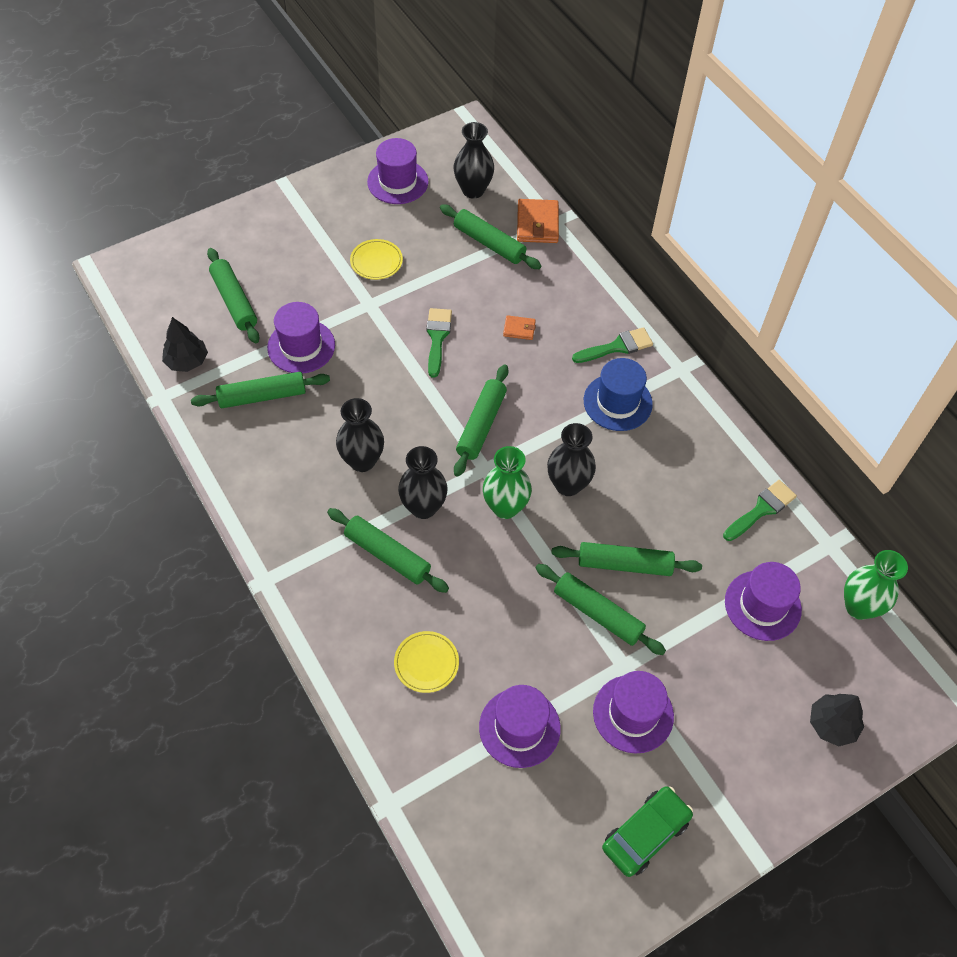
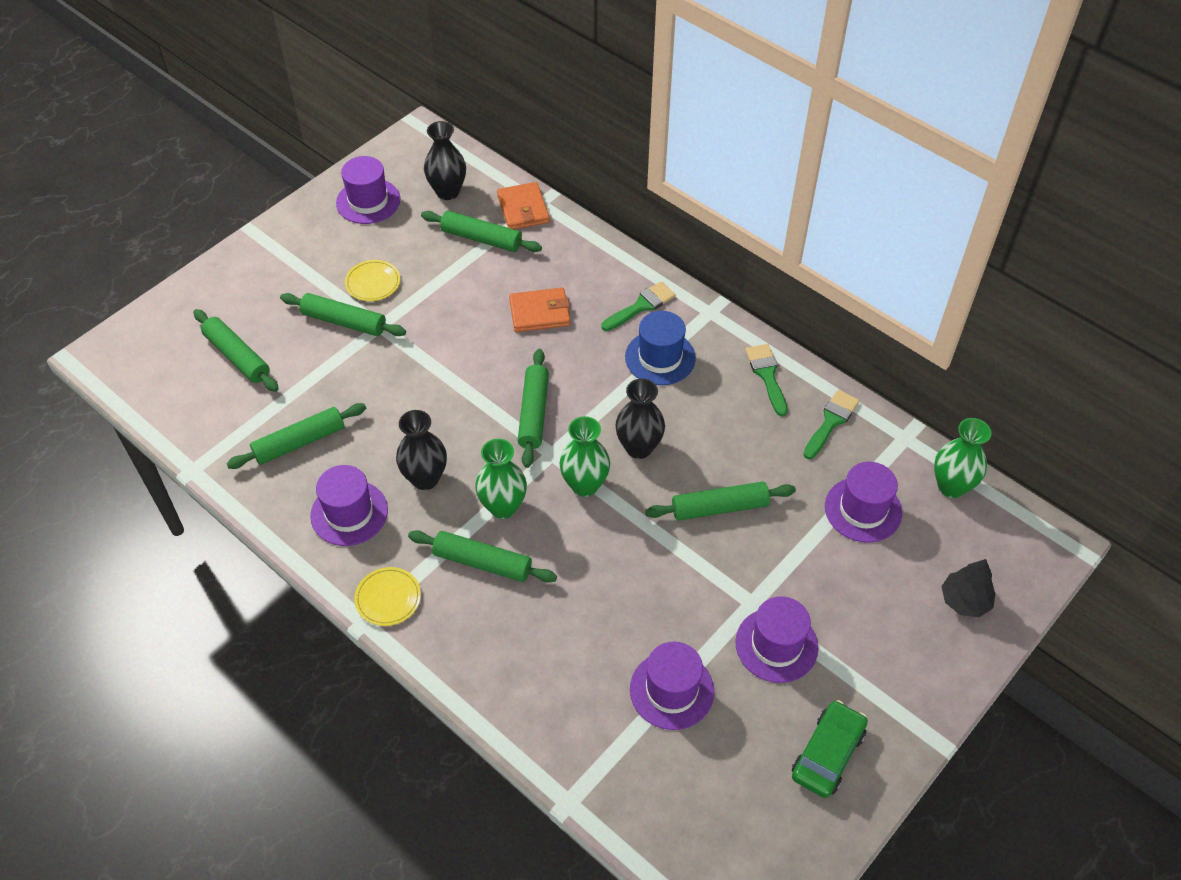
camera: 15 degrees left, 5 degrees down
black tree [162,317,208,372] -> none
purple hat [267,302,335,373] -> purple hat moved to [310,465,388,546]
yellow plate [394,631,459,693] -> yellow plate moved to [354,567,421,626]
black vase [398,446,448,519] -> green vase [475,439,527,519]
green brush [426,308,452,378] -> green brush moved to [746,344,788,416]
orange wallet [503,315,536,340] -> orange wallet [509,288,570,332], size x1.82
green rolling pin [536,564,666,655] -> green rolling pin moved to [280,293,406,336]

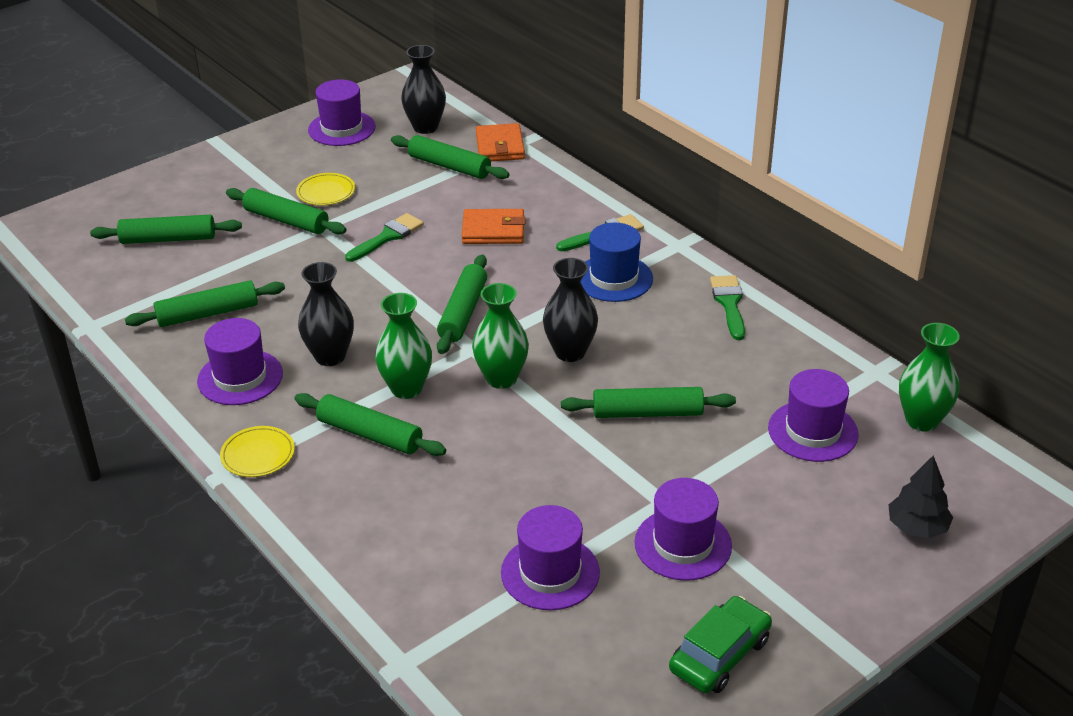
camera: 10 degrees right, 15 degrees down
green rolling pin [193,309,279,392] -> green rolling pin turned 60 degrees counterclockwise [90,215,242,244]
green brush [803,390,860,459] -> green brush moved to [345,213,424,262]

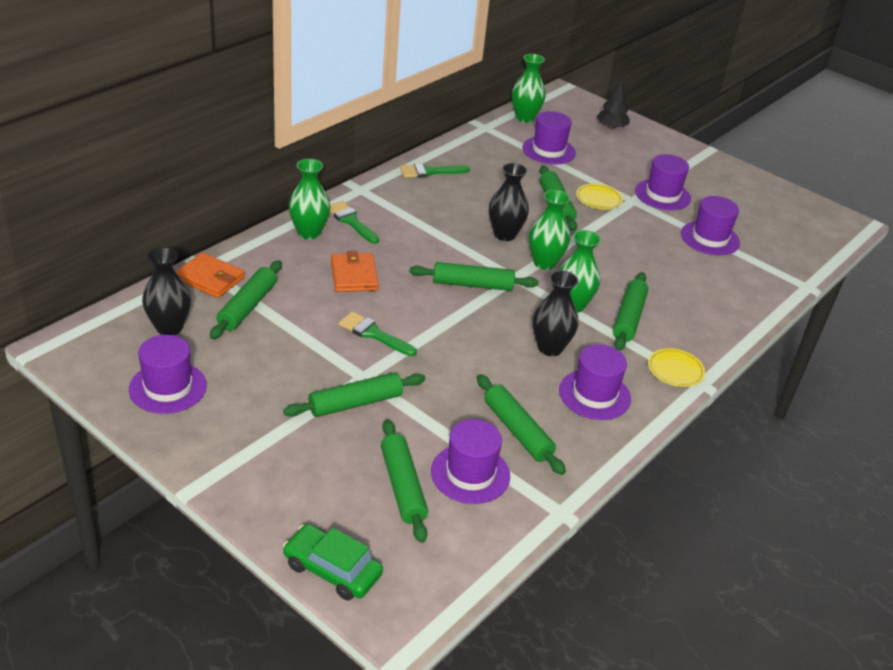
camera: 105 degrees left, 0 degrees up
green rolling pin [226,188,347,234] -> green rolling pin turned 45 degrees clockwise [283,372,425,417]
yellow plate [296,173,355,205] -> yellow plate moved to [576,184,623,210]
orange wallet [476,123,525,161] -> orange wallet turned 45 degrees clockwise [176,252,245,298]
blue hat [581,223,653,302] -> none
green car [669,596,772,693] -> green car moved to [283,524,383,601]
none -> green vase [289,159,330,239]
none -> purple hat [431,419,510,504]

